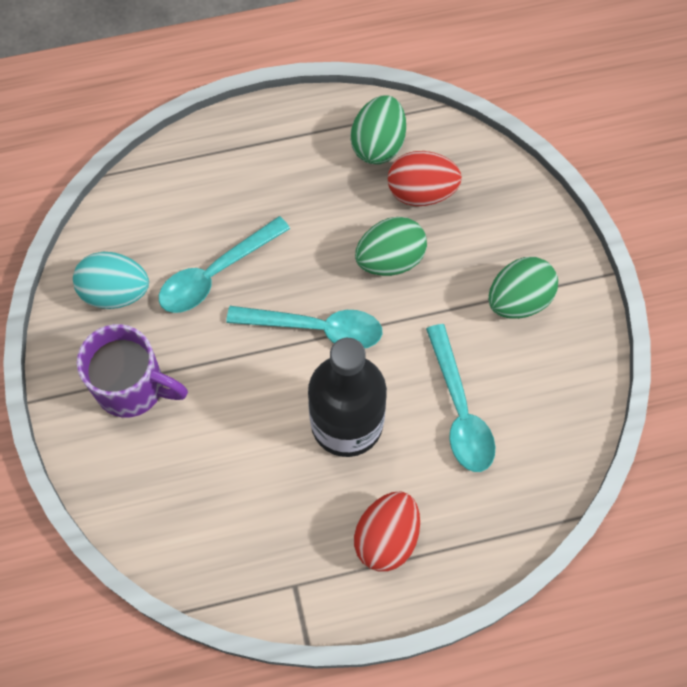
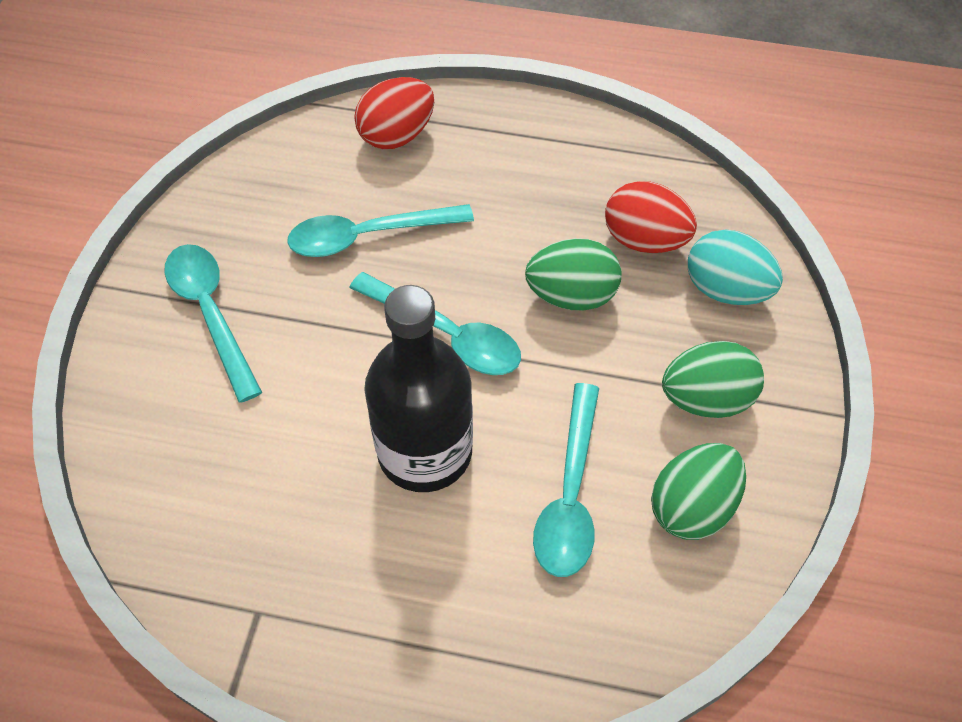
camera: 25 degrees right, 10 degrees down
turquoise egg [73,252,149,309] -> turquoise egg moved to [688,230,783,305]
purple mug [77,324,188,418] -> turquoise spoon [164,244,262,403]
green egg [350,95,406,164] -> green egg moved to [651,443,746,540]
red egg [354,491,420,572] -> red egg moved to [354,77,434,149]

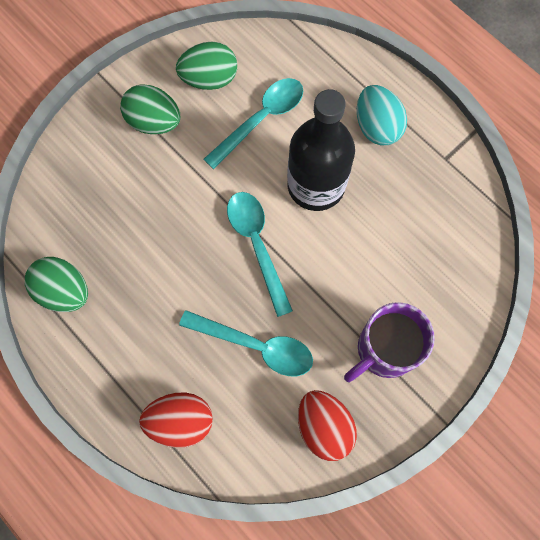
camera: 145 degrees left, 15 degrees up
turquoise spoon [164,244,262,403] -> purple mug [344,302,435,382]
green egg [525,238,622,310] -> green egg moved to [25,257,88,312]
red egg [605,181,697,253] -> red egg moved to [298,390,357,461]
turquoise egg [688,230,783,305] -> turquoise egg moved to [357,85,407,146]

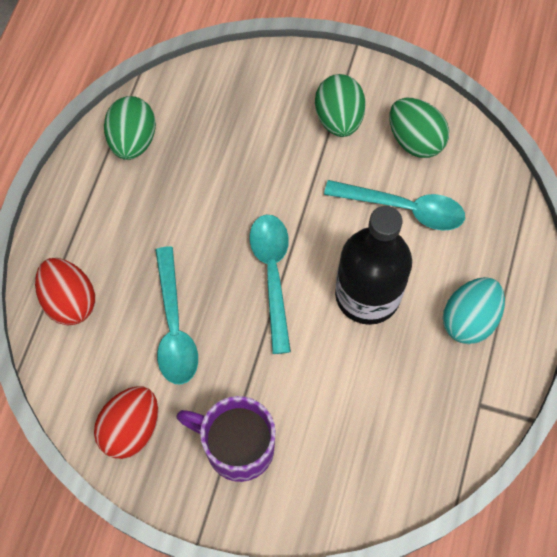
camera: 60 degrees right, 5 degrees down
turquoise spoon [227,192,293,317] -> turquoise spoon turned 45 degrees counterclockwise [250,214,291,354]

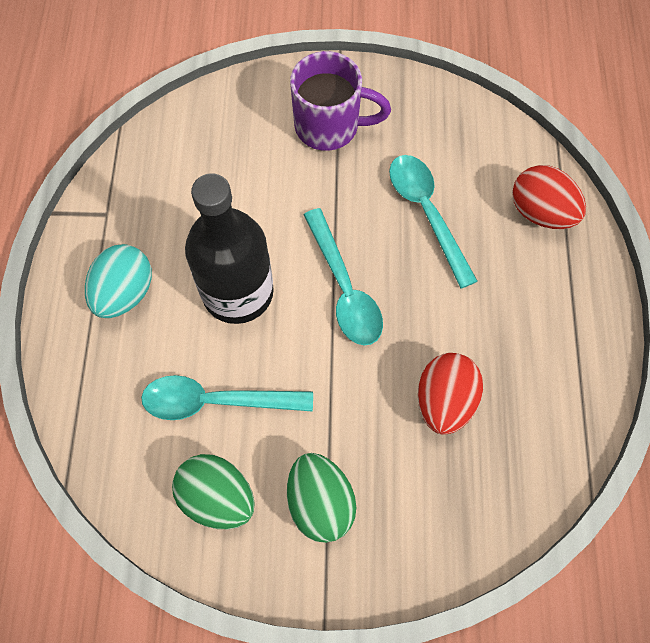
camera: 165 degrees right, 0 degrees up
red egg [94,386,158,459] -> red egg moved to [418,353,483,435]
green egg [104,96,156,160] -> none

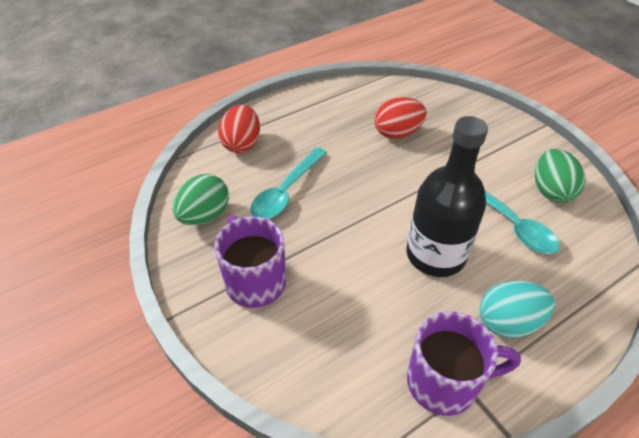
camera: 125 degrees left, 20 degrees down
green egg [287,453,356,543] -> green egg moved to [173,174,229,225]
turquoise spoon [303,208,383,345] -> none
none -> purple mug [407,311,521,416]

